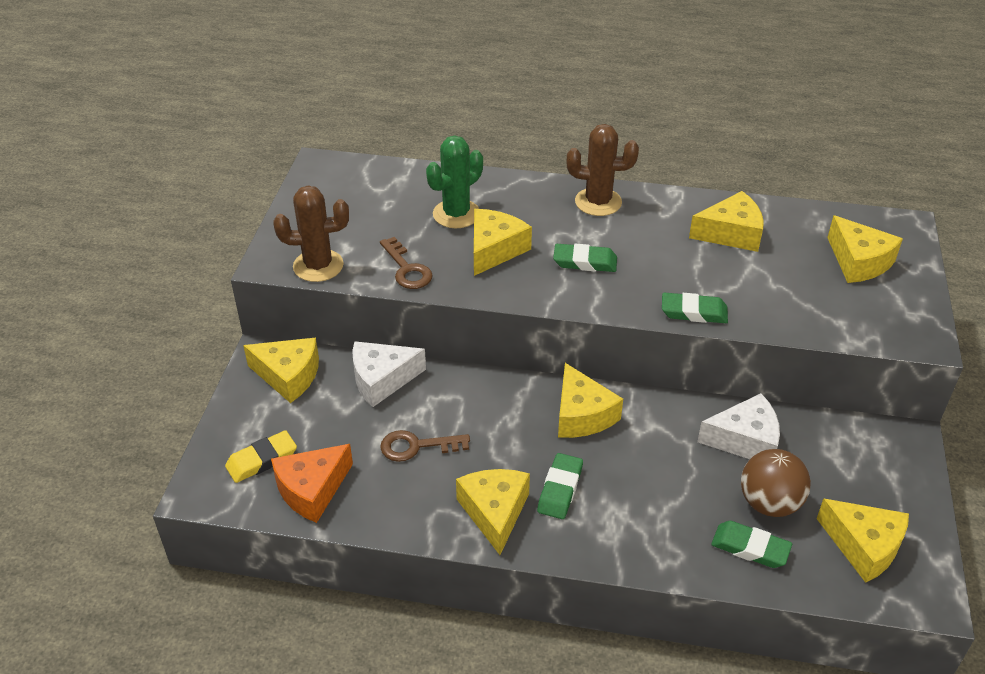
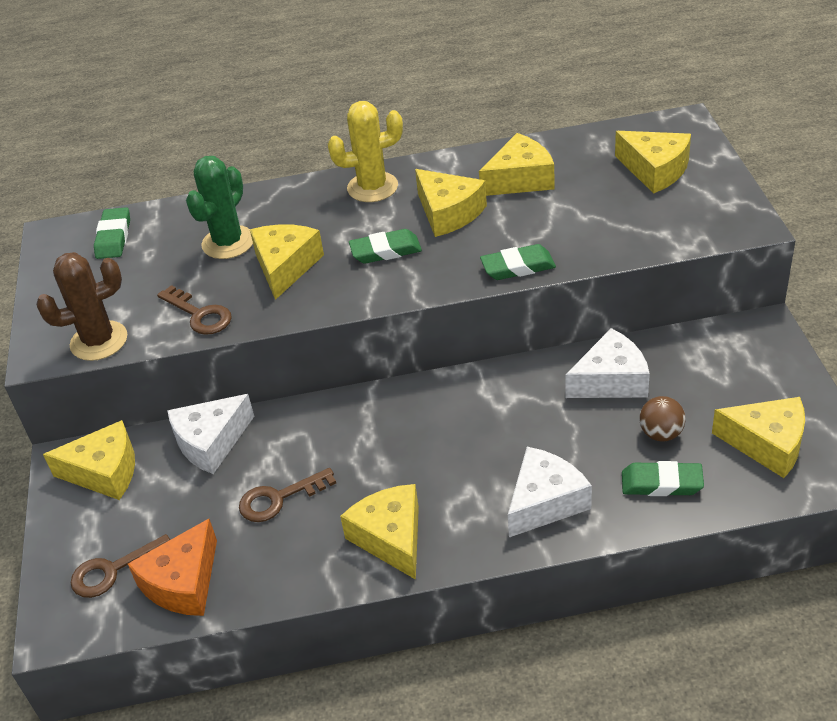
camera: 15 degrees left, 0 degrees up
yellow eraser [225,430,297,483] -> brown key [71,534,170,598]
green eraser [537,453,583,519] -> green eraser moved to [94,207,130,259]
yellow cheese [558,363,623,438] -> yellow cheese moved to [415,169,487,237]
brown cactus [566,124,639,216] -> yellow cactus [328,101,403,202]
brown ball [741,449,811,517] -> brown ball [639,396,686,442], size x0.64
none -> white cheese [508,447,592,537]

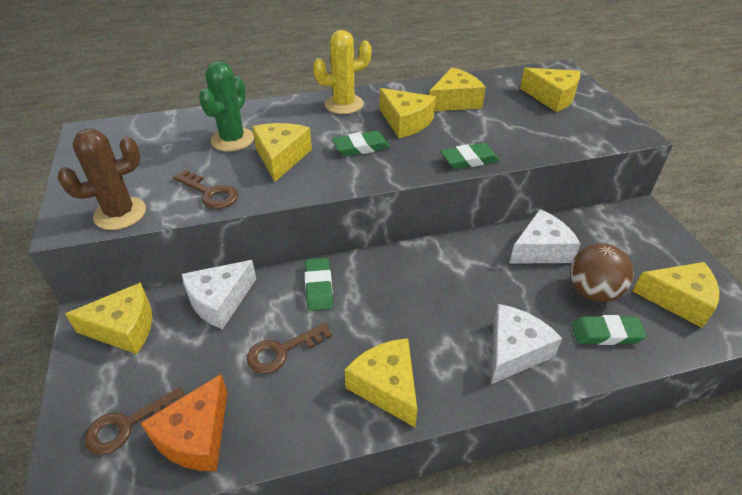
camera: 10 degrees left, 0 degrees up
green eraser [94,207,130,259] -> green eraser moved to [305,258,333,311]
brown ball [639,396,686,442] -> brown ball [570,243,634,302], size x1.57

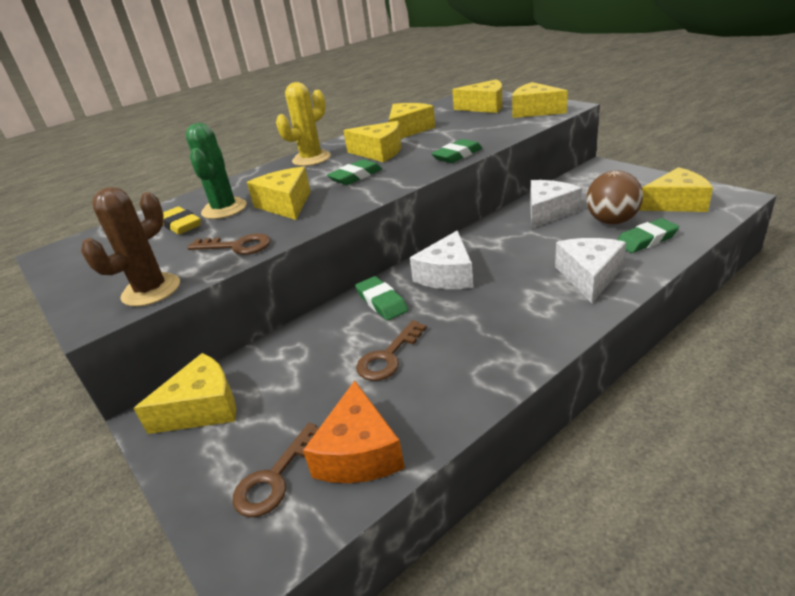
camera: 20 degrees left, 10 degrees down
white cheese [182,260,256,329] -> white cheese moved to [410,230,473,289]
yellow cheese [344,338,417,427] -> yellow cheese moved to [512,82,568,118]
none -> yellow eraser [163,206,201,234]

